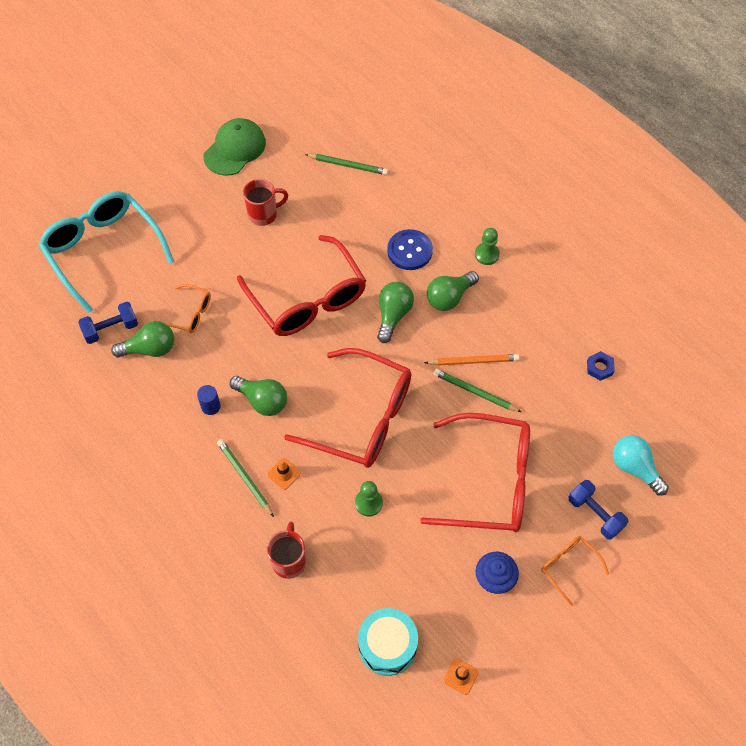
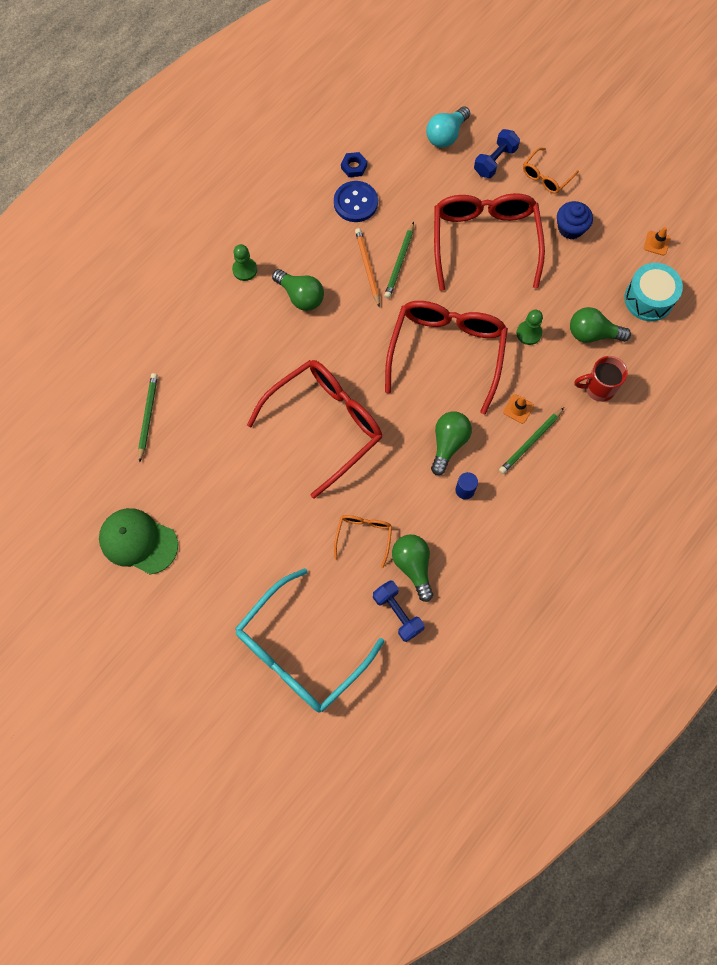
camera: 100 degrees left, 10 degrees up
red mug [243,179,288,226] -> none
green light bulb [377,282,414,343] -> green light bulb moved to [570,307,631,343]
blue button [387,229,433,270] -> blue button moved to [334,181,378,222]

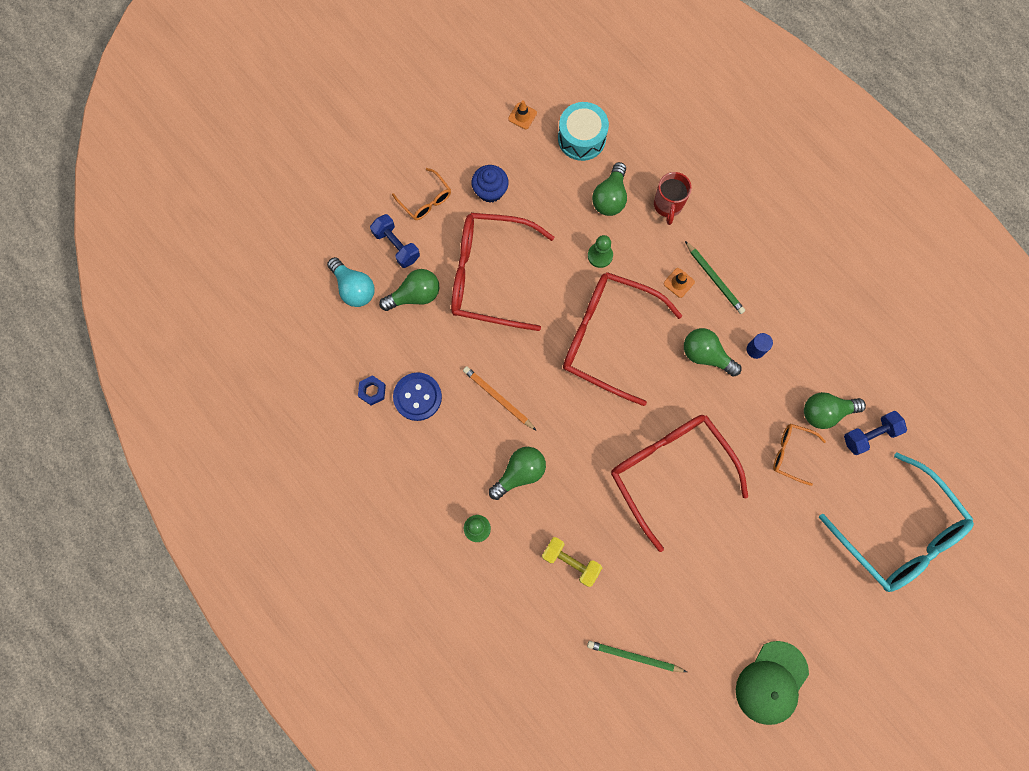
camera: 80 degrees left, 5 degrees up
orange pencil [355,228,380,307] -> orange pencil turned 45 degrees clockwise [463,366,537,431]
green pencil [384,222,414,299] -> none
none -> green light bulb [379,269,439,311]
none -> yellow dumbbell [542,537,602,587]

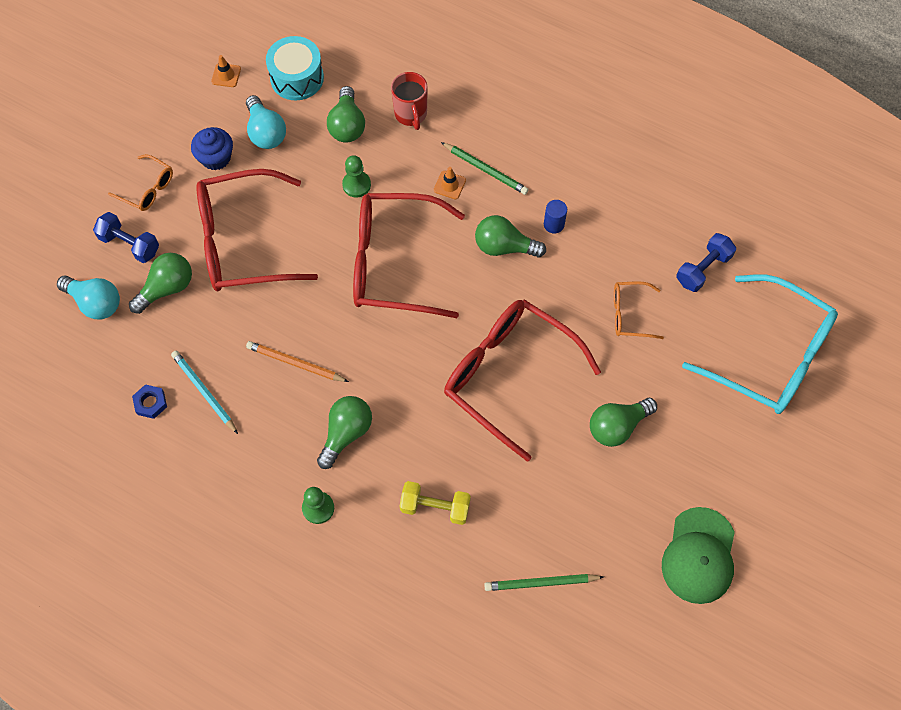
camera: 20 degrees left, 10 degrees down
blue button [393,372,442,421] -> turquoise pencil [171,351,238,434]
green light bulb [804,392,866,429] -> green light bulb moved to [590,398,657,447]
none -> turquoise light bulb [246,95,286,149]

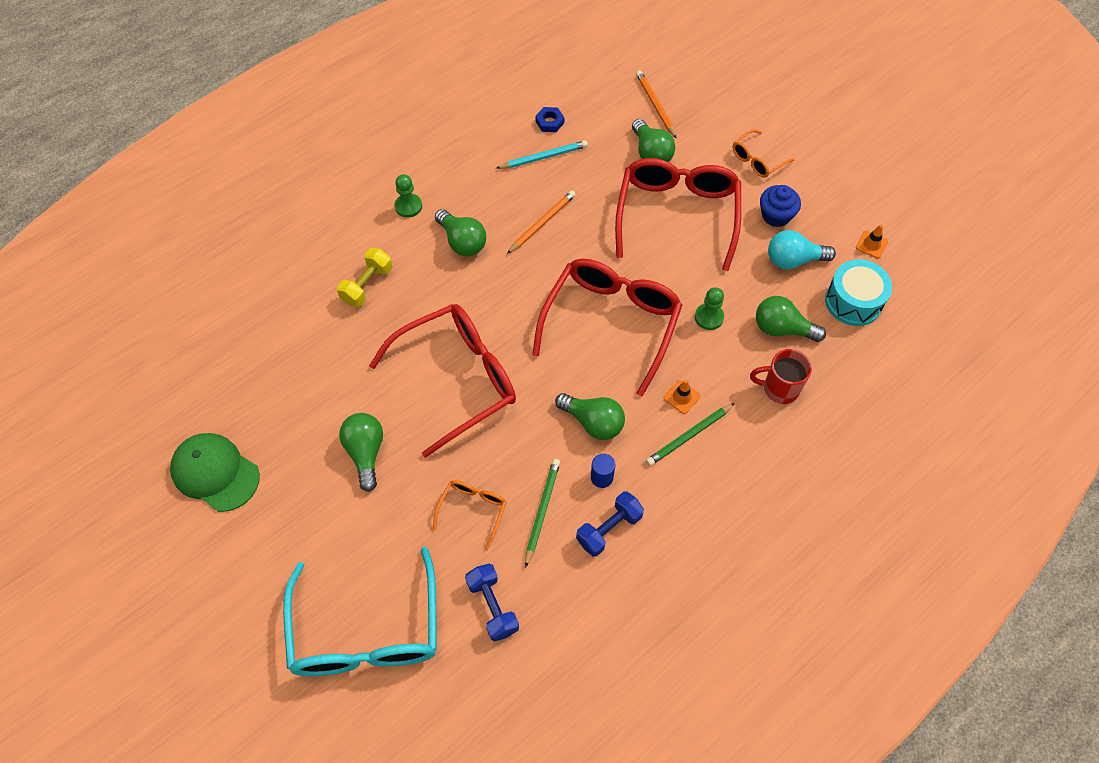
camera: 110 degrees right, 5 degrees down
turquoise light bulb [57,276,120,319] -> orange pencil [636,70,677,139]
blue dumbbell [93,212,159,263] -> blue dumbbell moved to [576,491,644,557]
green light bulb [475,215,546,258] -> green light bulb turned 90 degrees clockwise [555,393,625,440]
green pencil [484,574,604,591] -> green pencil moved to [525,459,560,568]
turquoise glasses [682,274,838,414] -> turquoise glasses turned 60 degrees counterclockwise [283,546,437,676]

